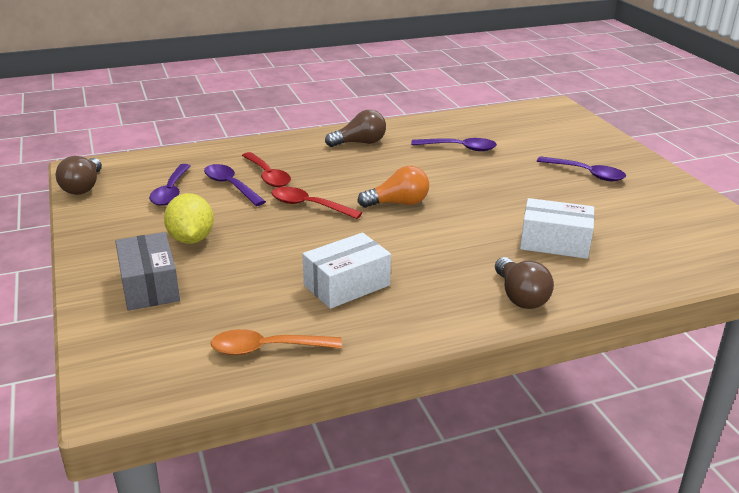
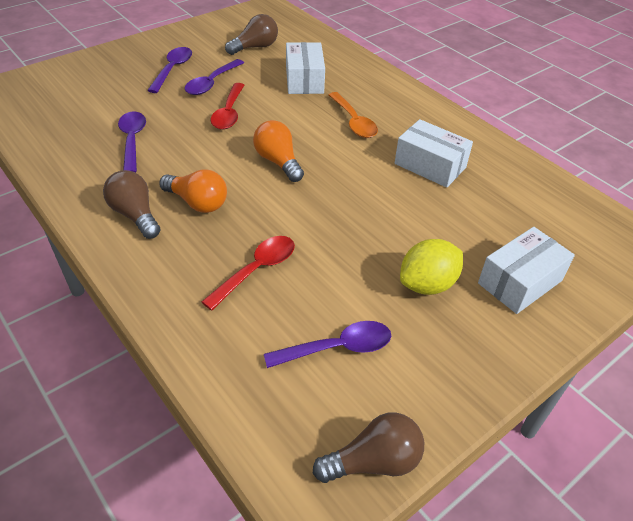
camera: 110 degrees left, 15 degrees up
grey box [115,232,180,311] -> white box [478,227,575,314]
purple spoon [204,164,266,206] -> purple spoon moved to [185,59,244,95]
orange spoon [211,329,342,355] -> orange spoon moved to [329,92,378,138]
red spoon [271,187,362,219] -> red spoon moved to [211,83,244,130]
brown light bulb [495,257,554,309] -> brown light bulb moved to [225,14,278,55]
none -> orange light bulb [159,169,227,213]

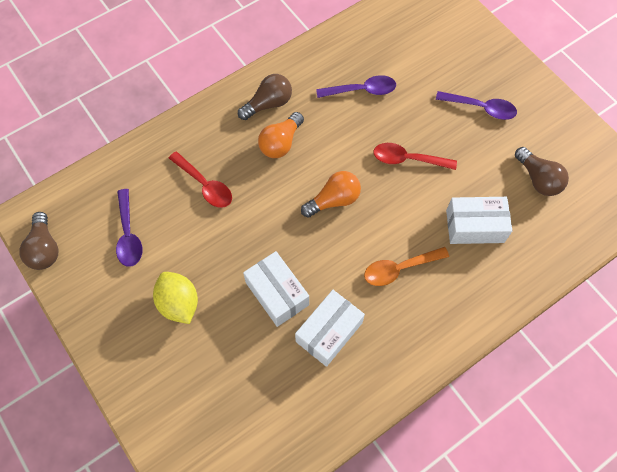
camera: 95 degrees right, 20 degrees up
purple spoon [185,59,244,95] -> none
white box [478,227,575,314] -> white box moved to [243,251,309,327]

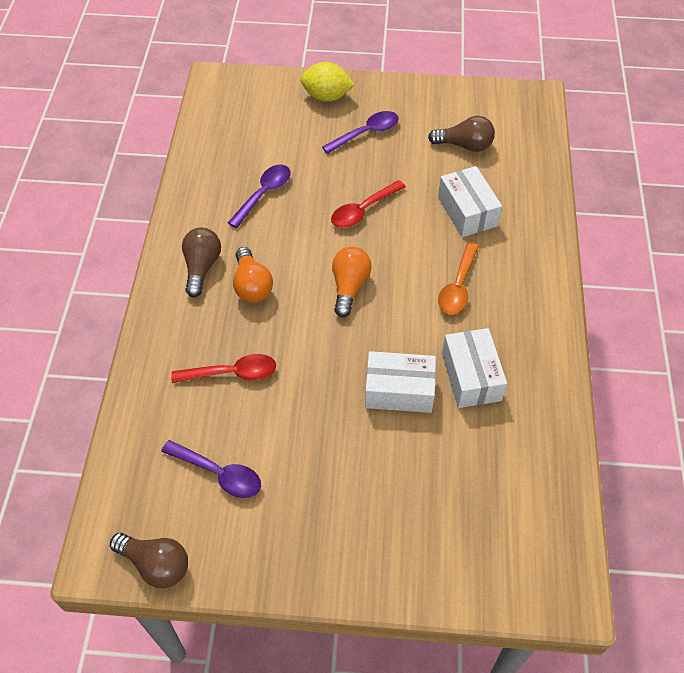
camera: 50 degrees left, 10 degrees down
yellow lemon [153,272,198,324] -> yellow lemon moved to [300,62,354,101]
white box [446,197,512,244] -> white box turned 60 degrees counterclockwise [438,166,502,237]

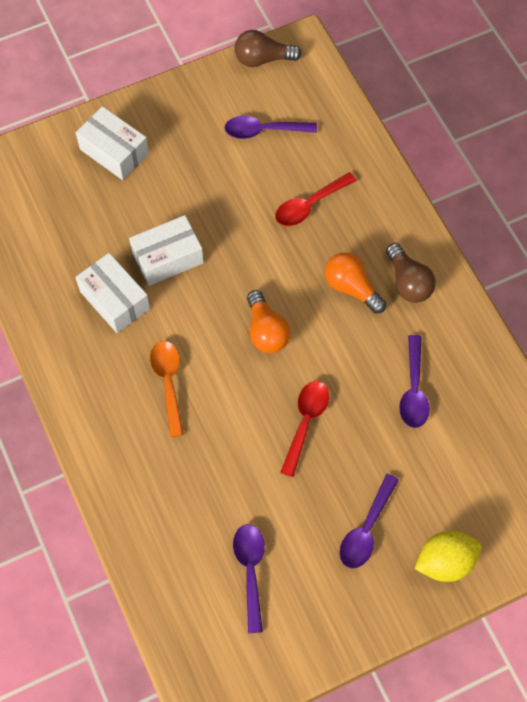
camera: 150 degrees right, 10 degrees up
brown light bulb [428,116,495,152] -> purple spoon [233,524,265,633]
white box [438,166,502,237] -> white box moved to [76,106,149,180]

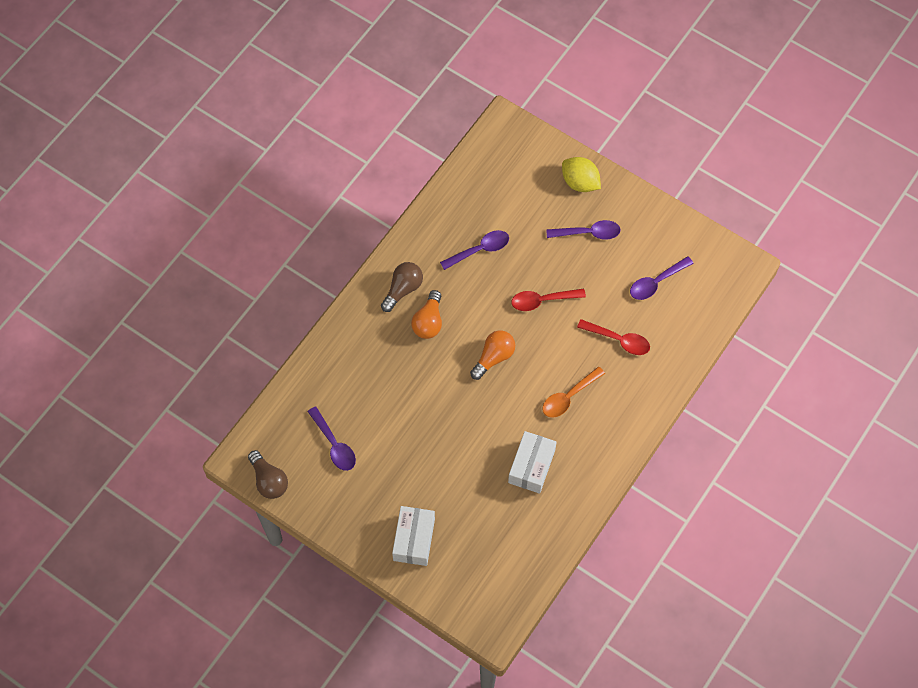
camera: 120 degrees left, 0 degrees up
white box [129,215,204,286] -> none
red spoon [275,172,357,226] -> red spoon moved to [577,319,650,355]

